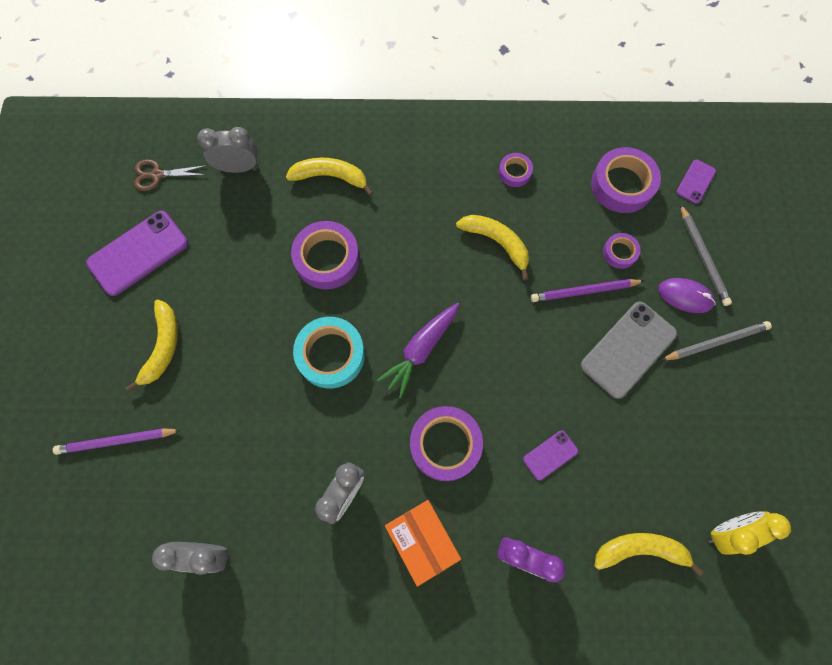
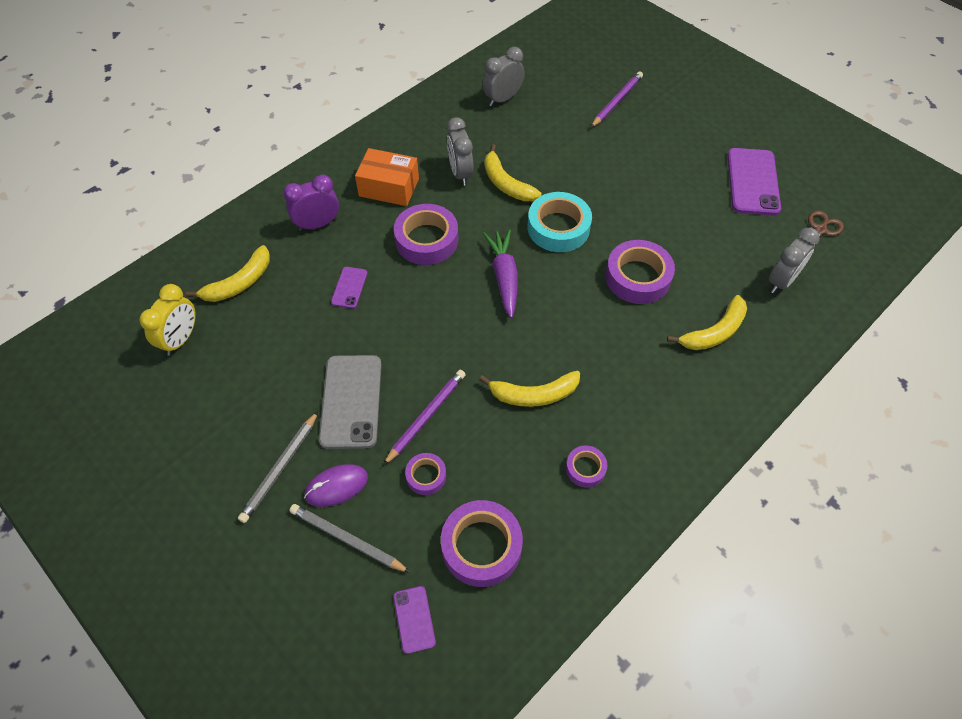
camera: 135 degrees right, 15 degrees down
yellow banana [125,300,178,392] -> yellow banana moved to [485,144,542,201]

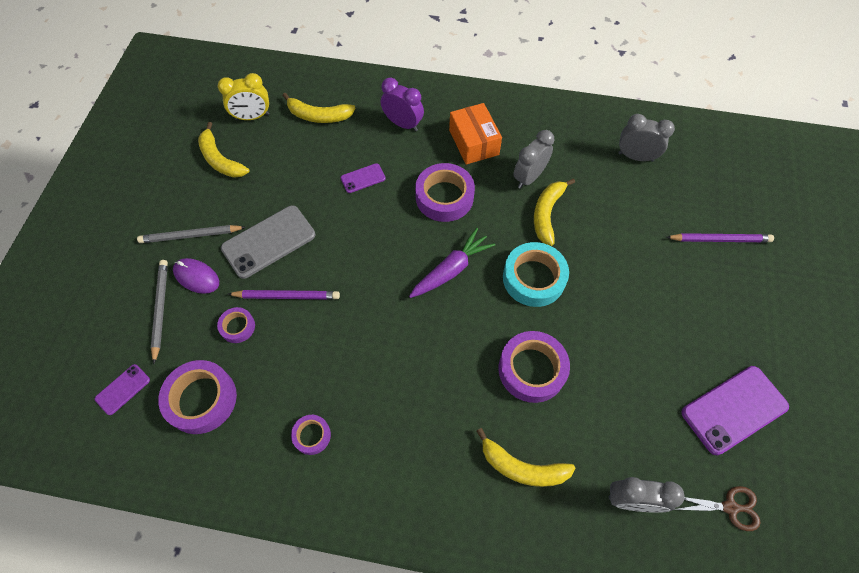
camera: 55 degrees right, 5 degrees up
yellow banana [479,371,580,407] -> yellow banana moved to [198,122,249,177]

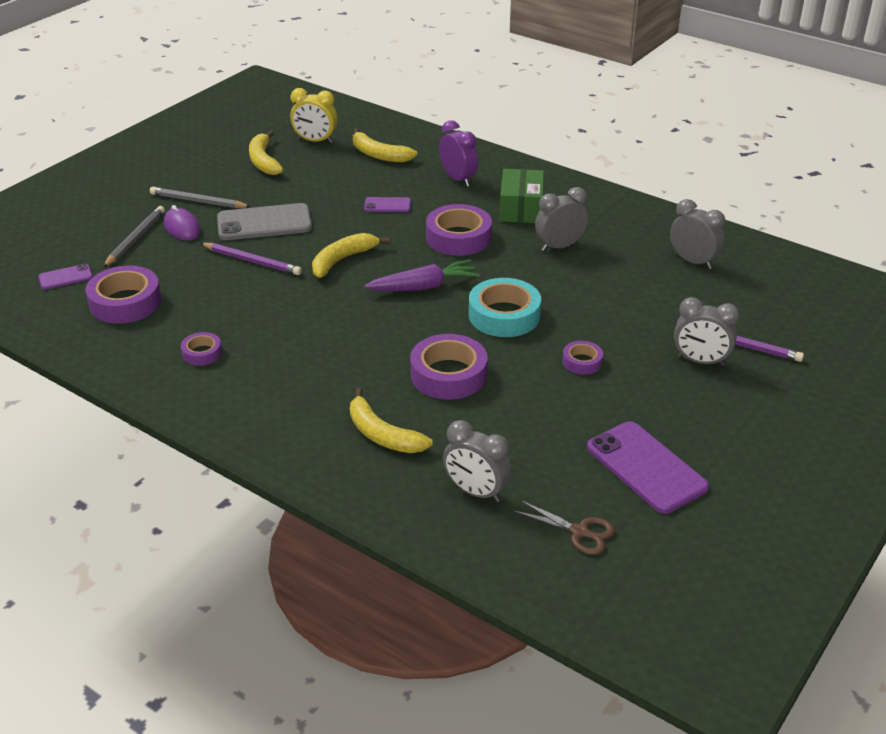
camera: 25 degrees right, 25 degrees down
purple tape [217,307,255,343] -> purple tape moved to [562,341,603,375]
orange box [449,103,502,165] -> green box [499,169,544,223]
yellow banana [534,178,575,246] -> yellow banana moved to [312,233,390,278]
purple phone [681,366,789,455] -> purple phone turned 60 degrees clockwise [587,421,709,514]
none -> grey clock [674,297,740,366]

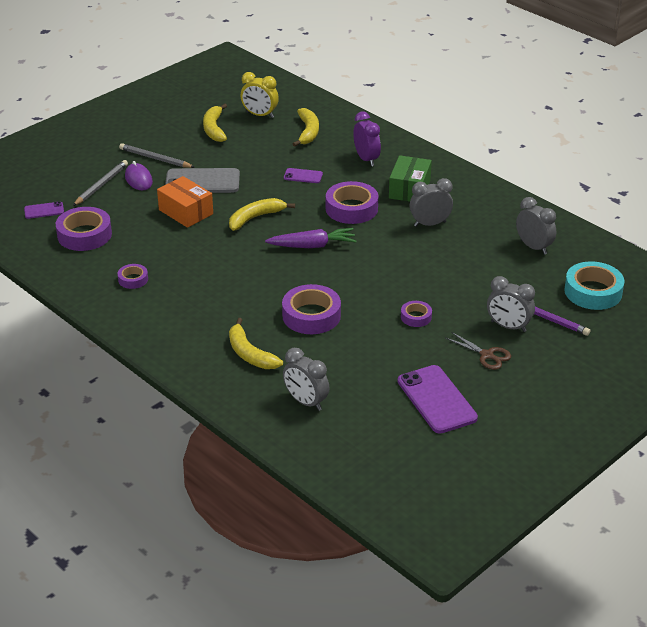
camera: 10 degrees right, 0 degrees up
purple pencil [200,243,302,275] -> orange box [157,176,213,228]
yellow banana [353,128,417,162] -> yellow banana turned 135 degrees counterclockwise [293,108,319,147]
turquoise tape [469,278,541,337] -> turquoise tape moved to [564,261,625,310]
brown scissors [513,500,615,555] -> brown scissors moved to [446,332,511,370]

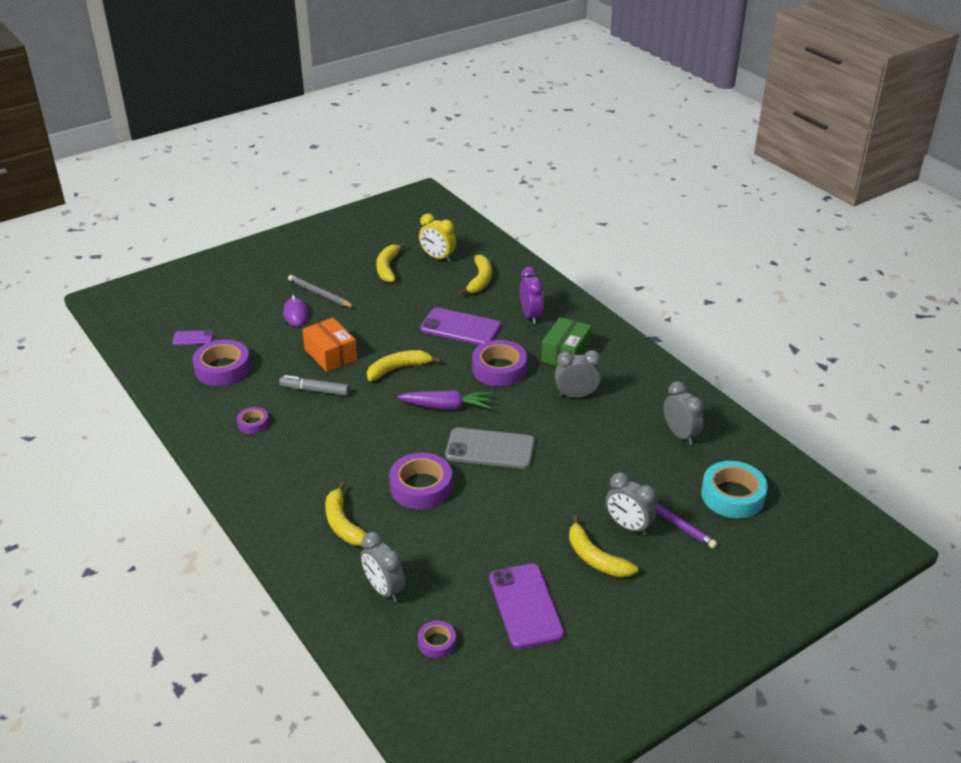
camera: 10 degrees right, 0 degrees up
grey pencil [73,160,128,206] -> none
grey phone [165,168,240,193] -> grey phone moved to [445,428,535,469]
purple phone [284,168,323,183] -> purple phone [420,308,501,345], size x1.96
purple tape [401,301,432,327] -> purple tape moved to [418,621,456,658]
brown scissors [446,332,511,370] -> yellow banana [569,515,638,577]
none -> grey marker [279,375,350,396]

